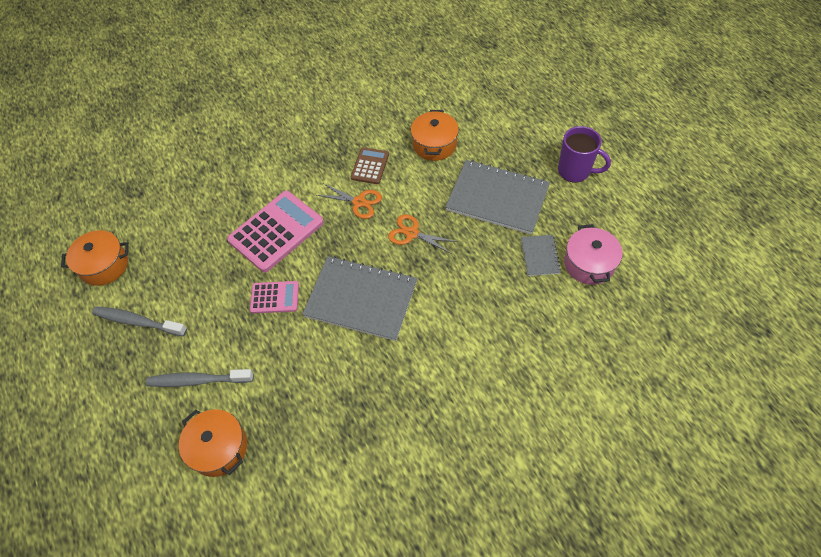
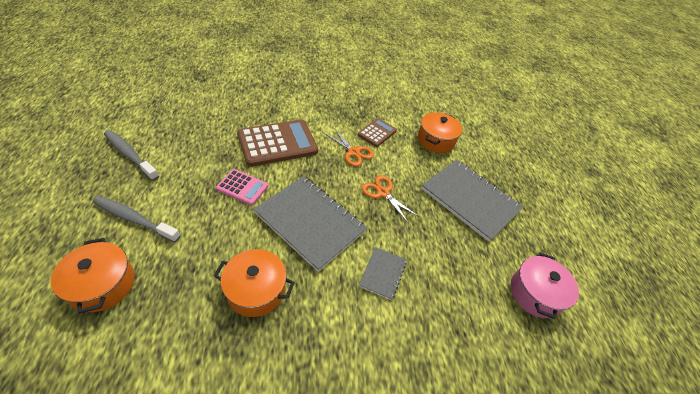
camera: 15 degrees right, 10 degrees down
orange pot [61,230,129,286] -> orange pot moved to [214,249,295,317]
pink calculator [227,191,324,272] -> brown calculator [238,119,318,167]
grey notebook [521,235,561,276] -> grey notebook moved to [359,247,407,300]
purple mug [558,126,611,182] -> none

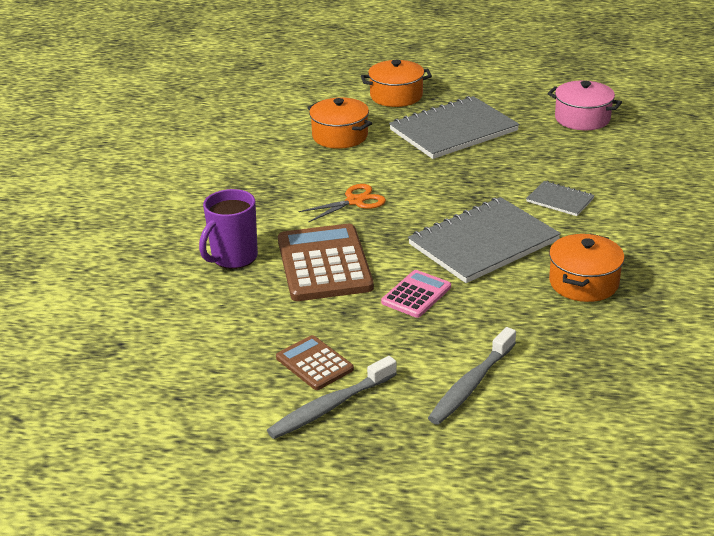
camera: 70 degrees left, 15 degrees down
orange pot [51,238,135,314] -> orange pot moved to [361,60,432,107]
brown calculator [358,118,397,147] -> brown calculator moved to [276,335,354,390]
orange scissors [362,175,419,224] -> none
none -> purple mug [199,189,258,269]

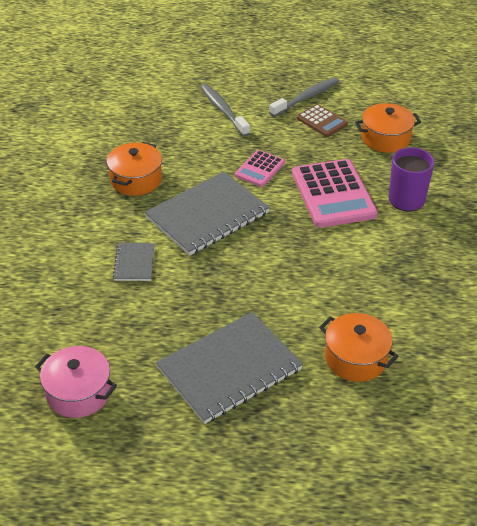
camera: 175 degrees right, 10 degrees up
brown calculator [278,224,374,301] -> pink calculator [292,159,378,228]
orange scissors [299,184,386,222] -> none
orange pot [361,60,432,107] -> orange pot moved to [355,103,421,153]
grey toothbrush [428,327,516,425] -> grey toothbrush turned 60 degrees counterclockwise [201,84,250,137]
grey notebook [526,181,595,216] -> grey notebook turned 60 degrees clockwise [113,243,155,281]

